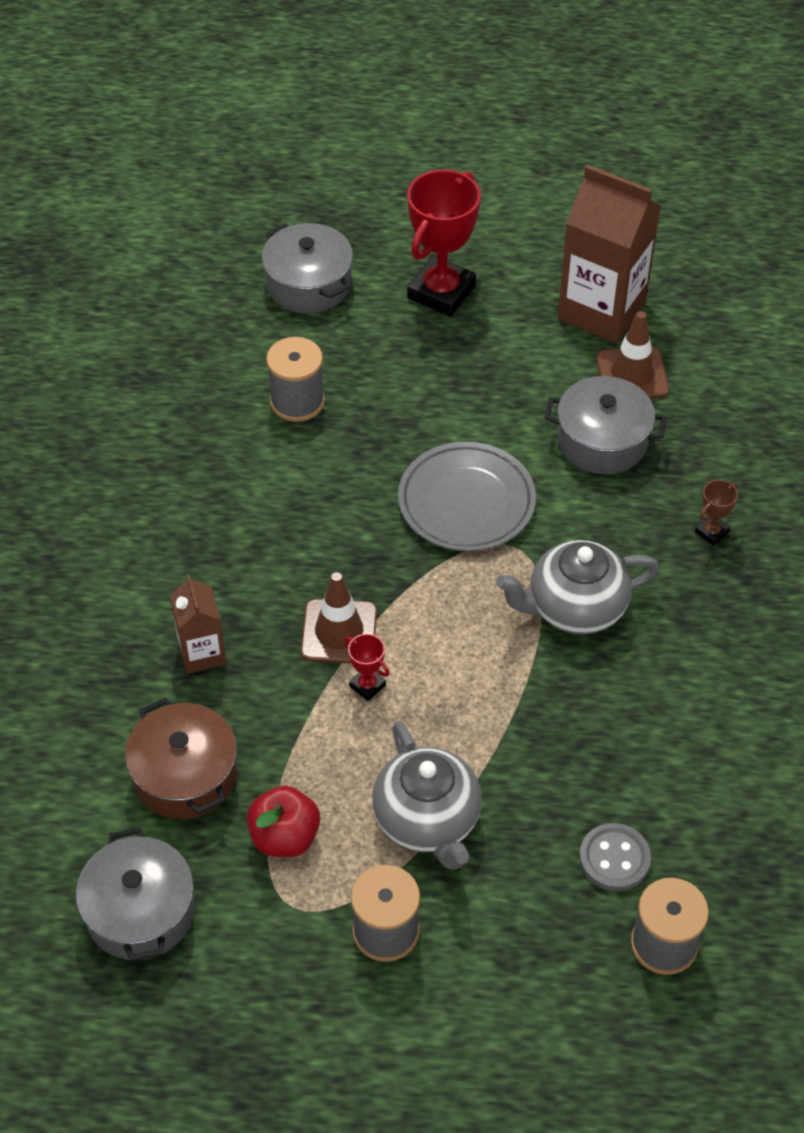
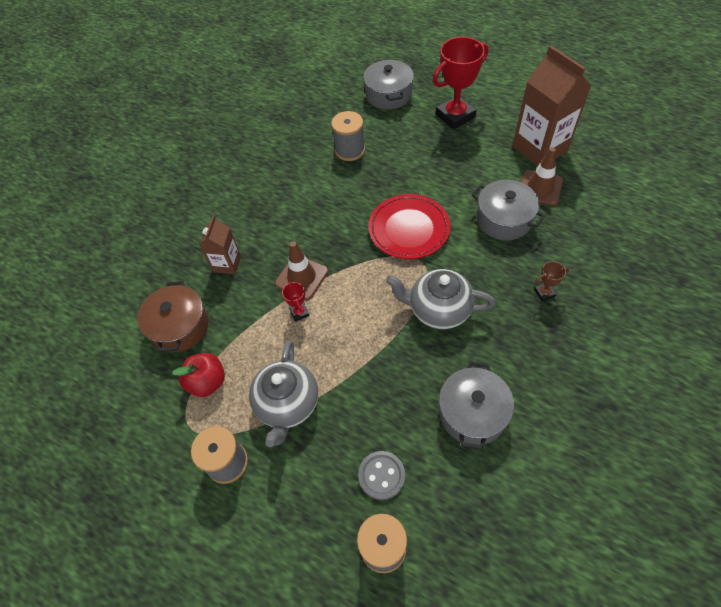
camera: 30 degrees right, 5 degrees up
grey pot [76,827,195,962] -> grey pot moved to [439,361,514,450]
grey plate [398,442,536,551] -> red plate [368,194,451,259]

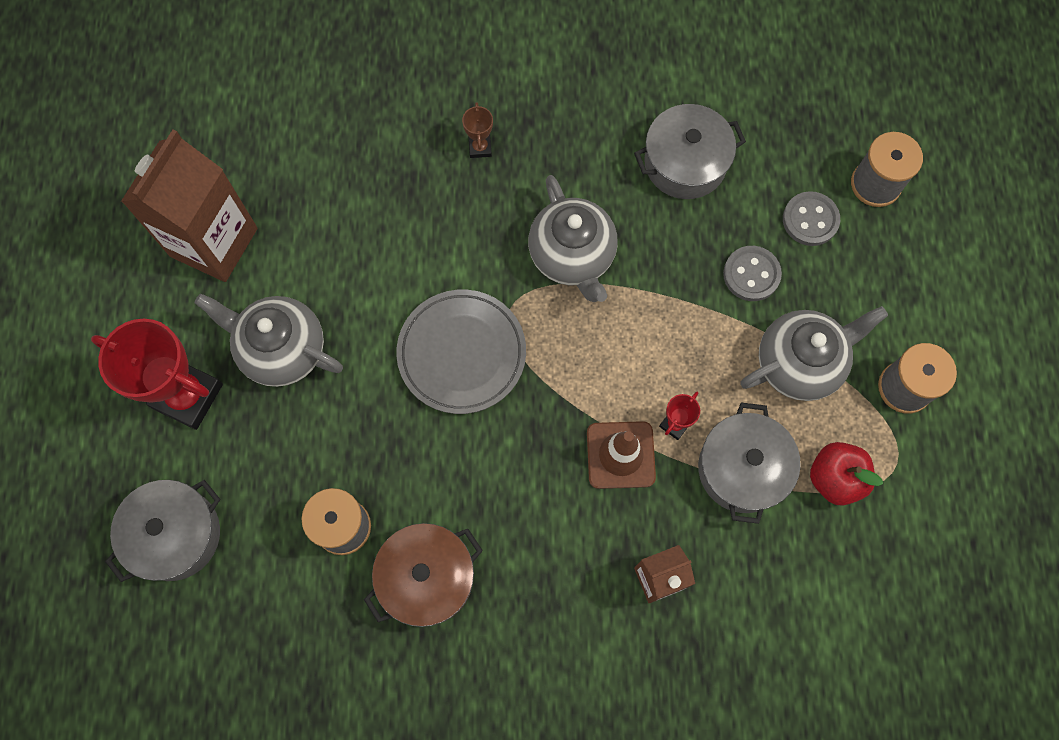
camera: 125 degrees left, 15 degrees up
brown pot [137,281,209,352] -> brown pot moved to [364,523,483,627]
red plate [368,194,451,259] -> grey plate [396,290,526,414]
grey pot [472,180,545,241] -> grey pot moved to [698,403,801,524]
brown traffic cone [521,147,563,206] -> none
brown trophy [534,261,569,302] -> brown trophy turned 45 degrees clockwise [462,102,493,158]
none -> grey teapot [194,293,343,387]
none -> grey button [723,246,782,301]

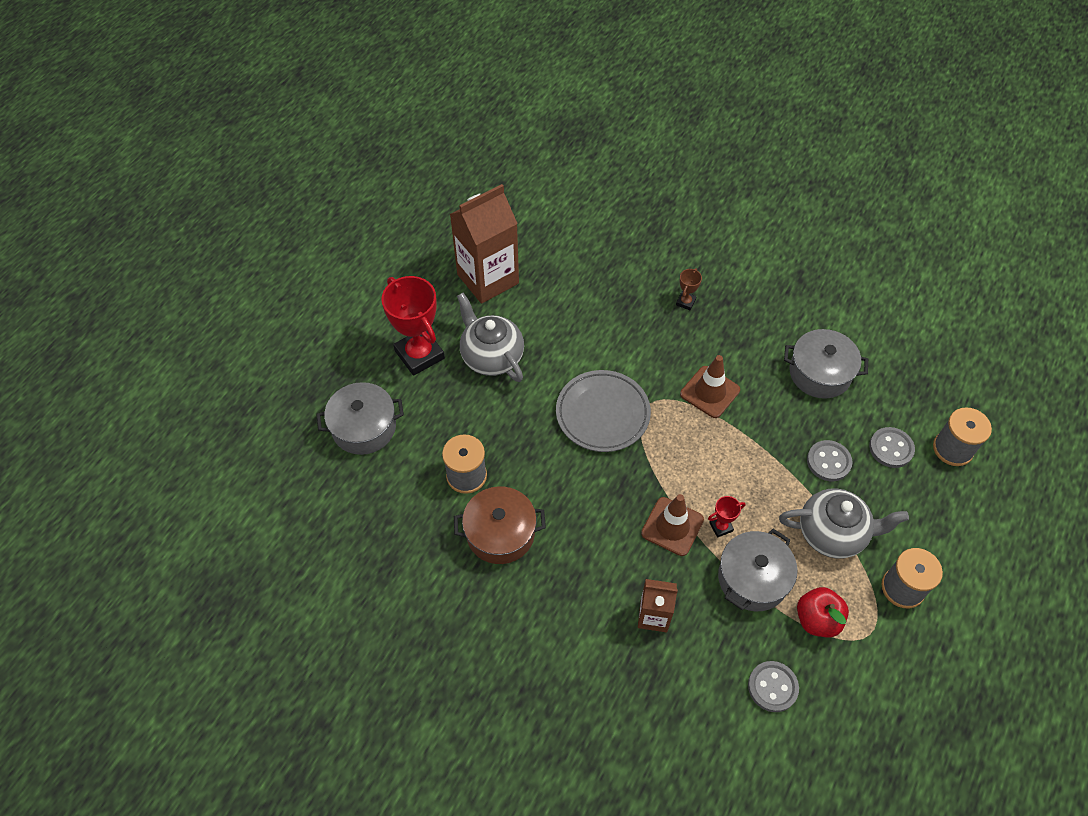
camera: 30 degrees right, 15 degrees down
grey teapot [528,175,618,302] -> brown traffic cone [680,355,740,418]
none -> grey button [748,661,799,712]

